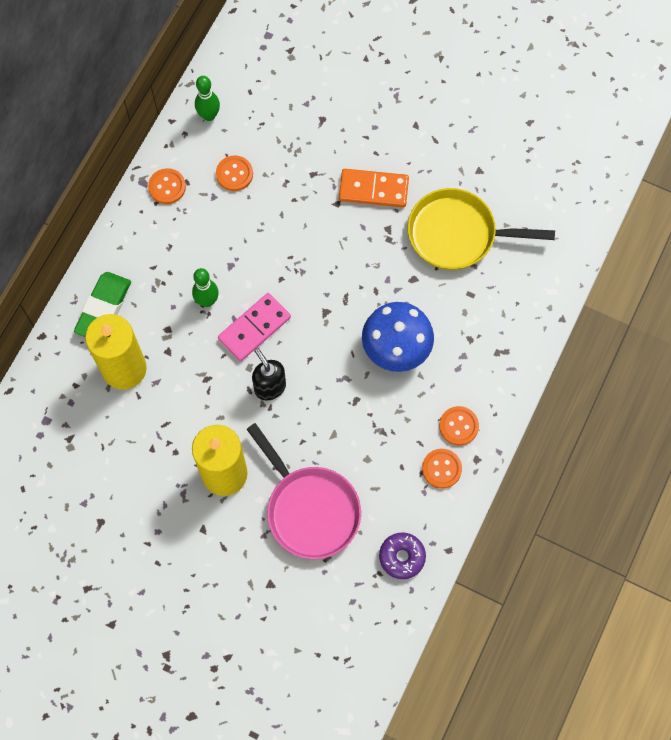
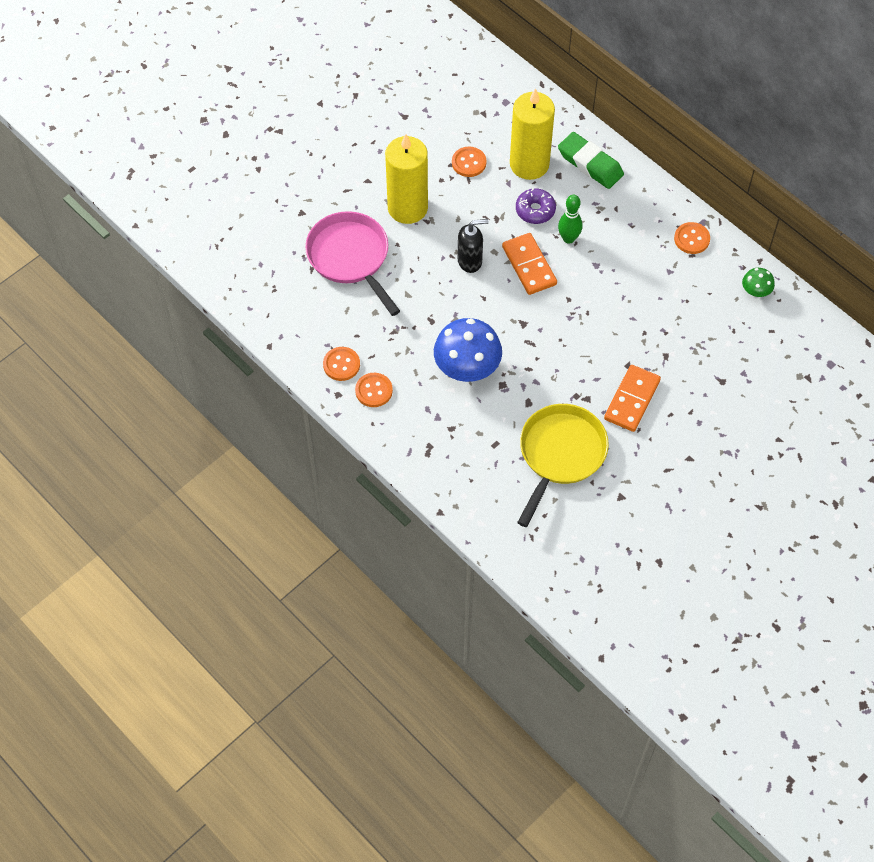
camera: 110 degrees right, 10 degrees down
green bowling pin [195,76,220,121] -> green mushroom [742,268,775,297]
orange button [216,156,253,191] -> orange button moved to [452,146,486,177]
pink domino [218,293,291,361] -> orange domino [502,233,557,295]
pink pan [246,423,361,559] -> pink pan turned 75 degrees clockwise [305,211,400,316]
purple donut [379,532,426,579] -> purple donut moved to [516,188,556,224]

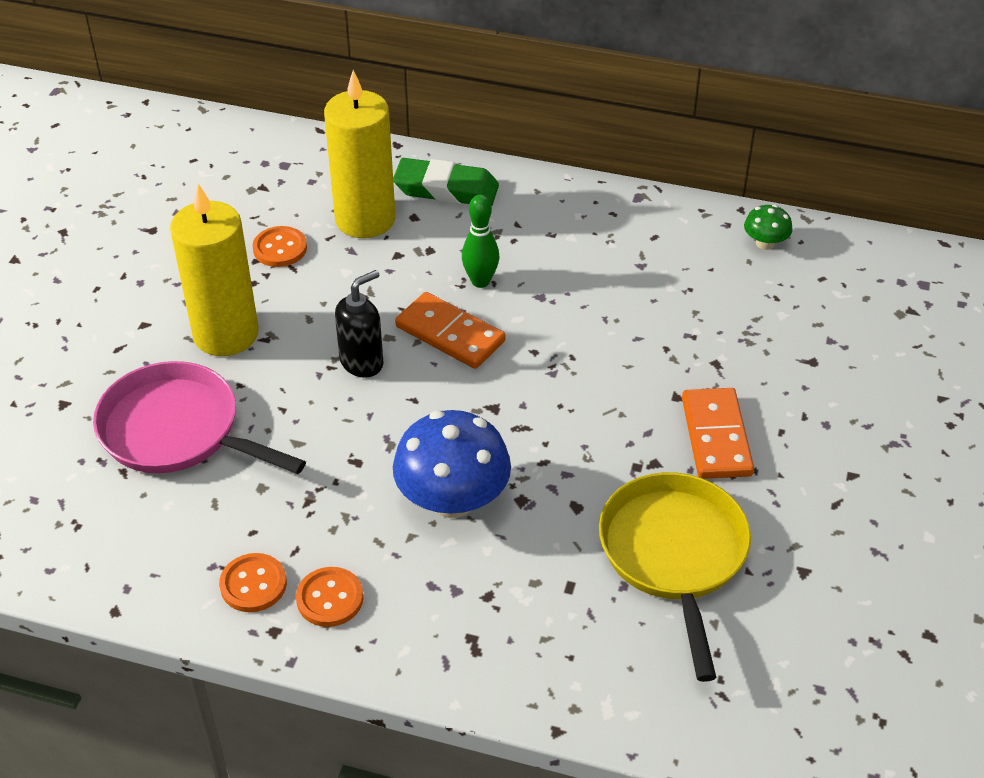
camera: 30 degrees left, 15 degrees down
purple donut [516,188,556,224] -> none
orange button [674,222,710,254] -> none

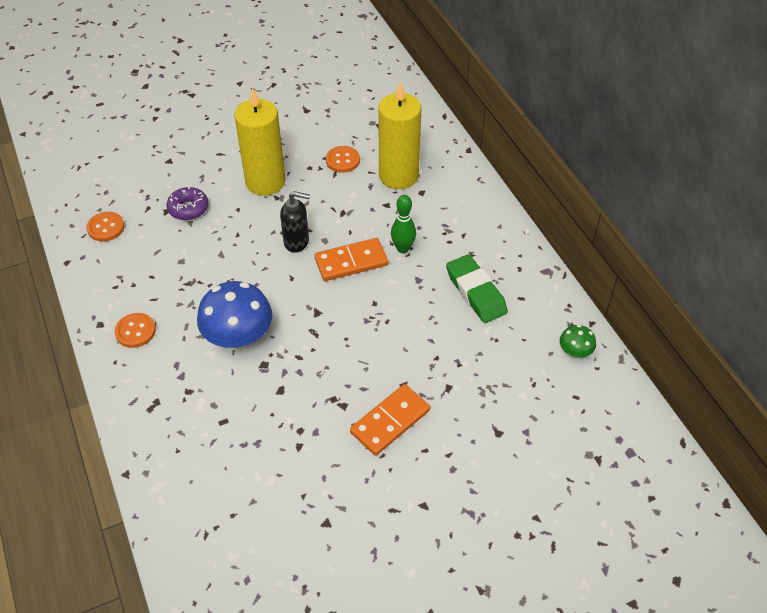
camera: 50 degrees right, 5 degrees up
pink pan [93,361,306,474] -> purple donut [167,186,208,220]
orange button [219,553,287,612] -> orange button moved to [86,212,124,241]
green eraser [393,158,499,206] -> green eraser moved to [446,254,508,323]
orange domino [395,292,505,369] -> orange domino turned 75 degrees clockwise [315,238,388,281]
yellow pan [599,472,751,682] -> none

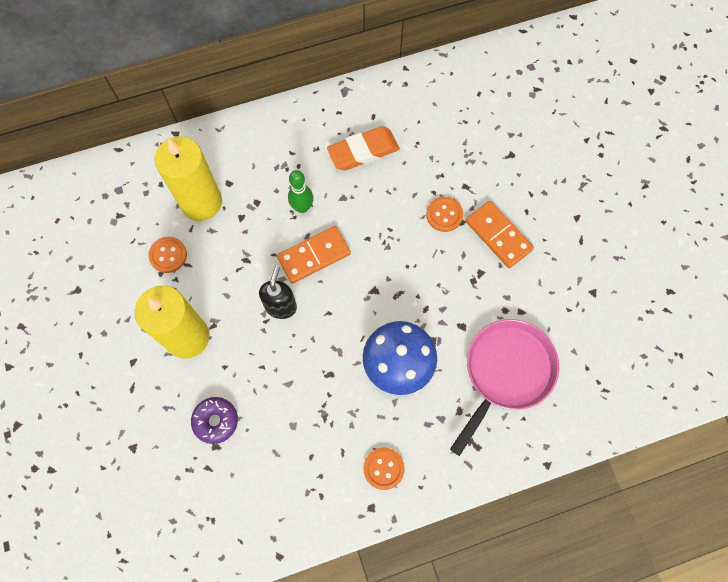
camera: 85 degrees left, 20 degrees up
orange button [86,212,124,241] -> orange button moved to [426,197,463,232]
orange domino [315,238,388,281] -> orange domino turned 75 degrees clockwise [277,226,351,284]
green eraser [446,254,508,323] -> orange eraser [327,126,400,171]
green mushroom [560,325,596,358] -> none
none -> pink pan [450,319,559,456]

